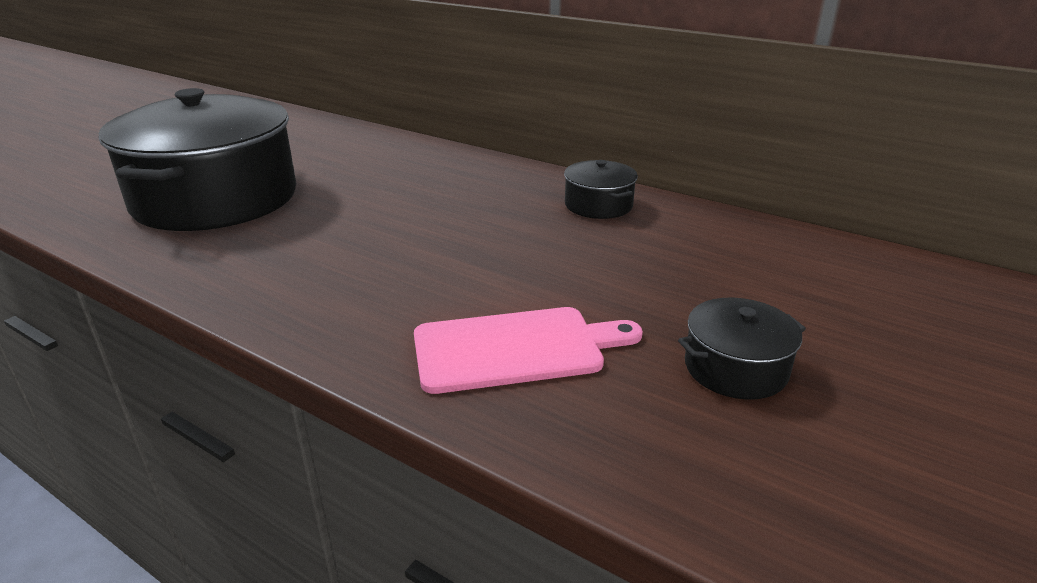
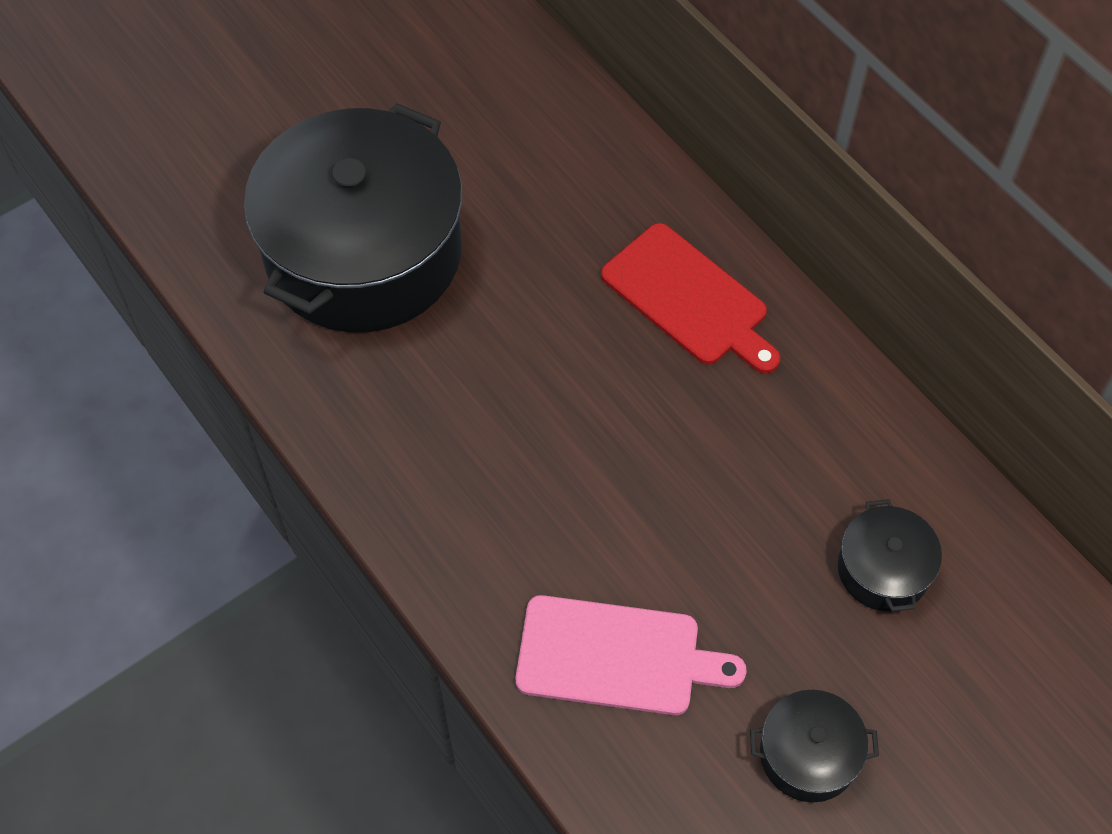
camera: 20 degrees right, 30 degrees up
black pot [564,160,638,219] -> black pot moved to [838,499,942,612]
none -> red cutting board [601,223,780,374]

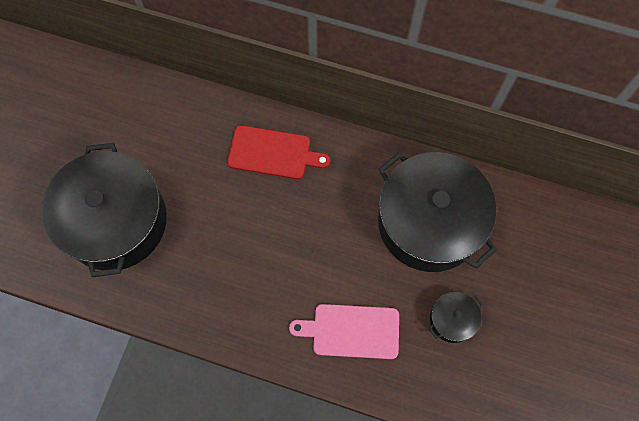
camera: 35 degrees left, 10 degrees up
pink cutting board [515,595,747,715] -> pink cutting board turned 150 degrees counterclockwise [289,304,399,359]
black pot [838,499,942,612] -> black pot [378,152,497,272], size x2.36

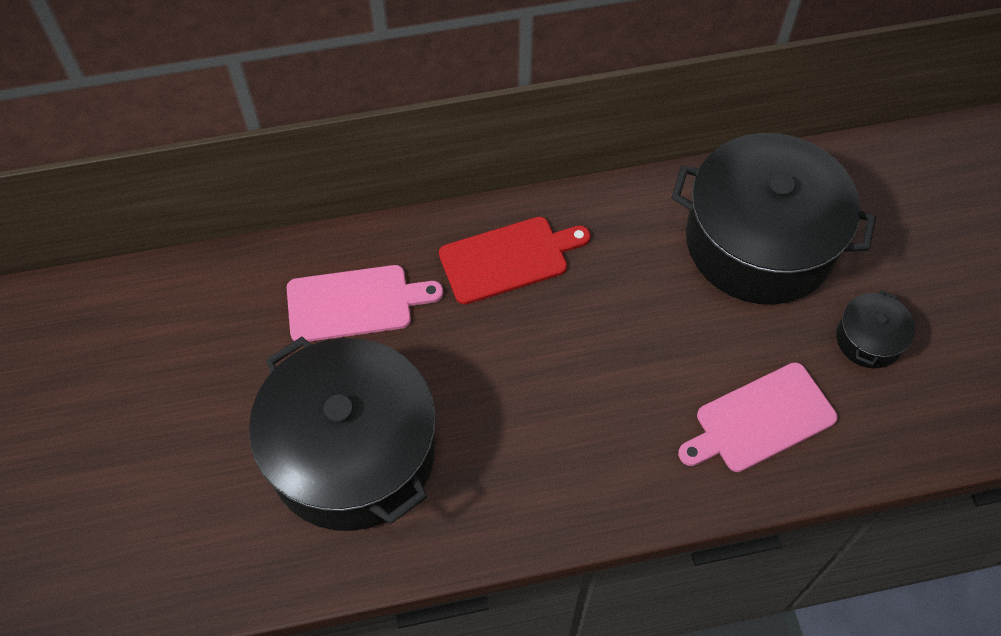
camera: 30 degrees left, 10 degrees down
none -> pink cutting board [287,265,443,342]

